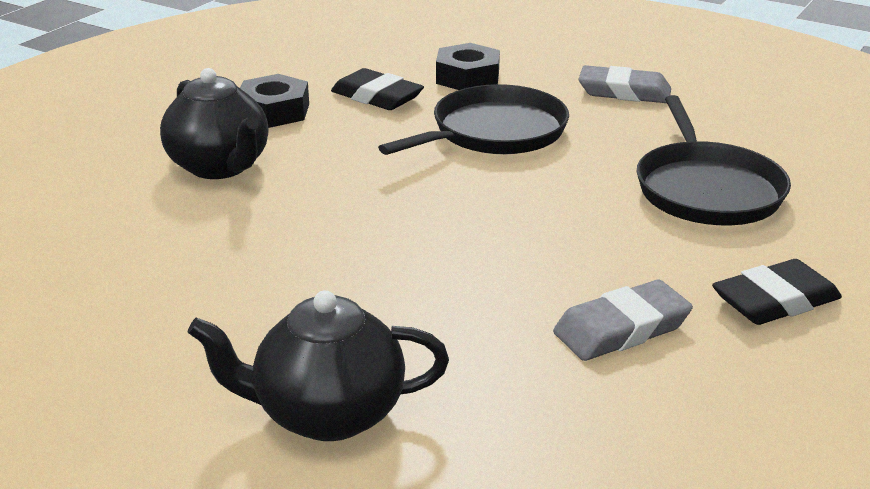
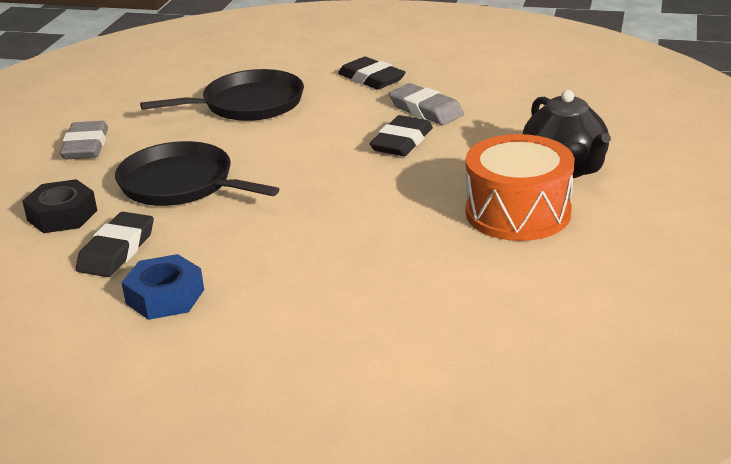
camera: 105 degrees left, 0 degrees up
black teapot [160,68,269,179] -> none
black nut [240,74,309,128] -> blue nut [121,254,204,320]
none -> black eraser [369,115,433,156]
none -> orange drum [466,134,574,241]

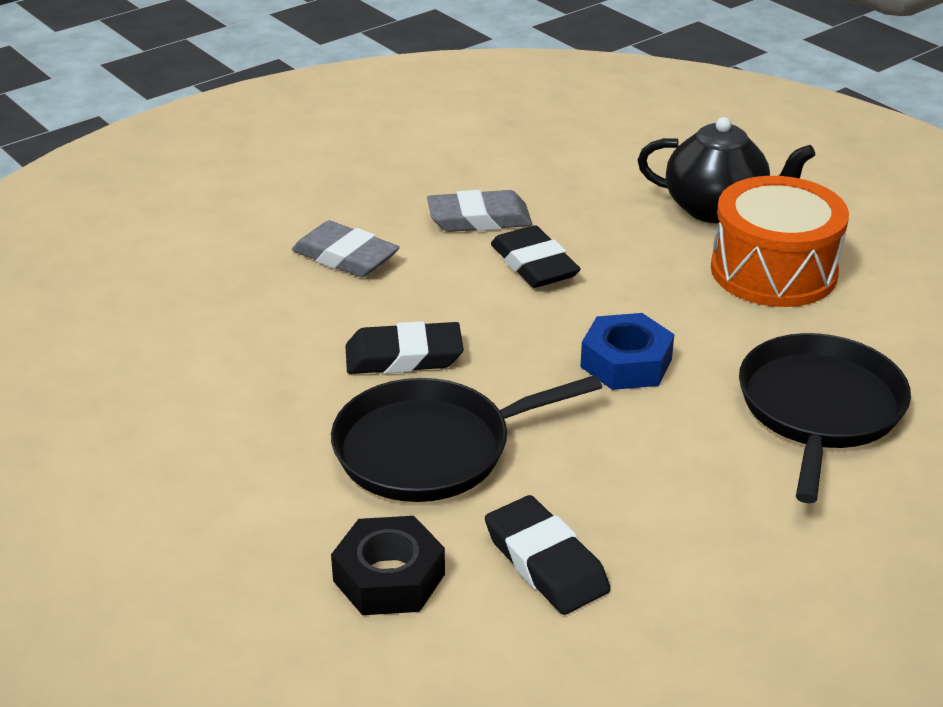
camera: 55 degrees left, 5 degrees up
grey eraser [60,121,108,159] -> grey eraser moved to [292,221,400,277]
blue nut [121,254,204,320] -> blue nut moved to [580,313,674,390]
black pan [140,69,304,121] -> black pan moved to [739,333,911,503]
black eraser [338,57,406,90] -> black eraser moved to [345,321,464,374]

